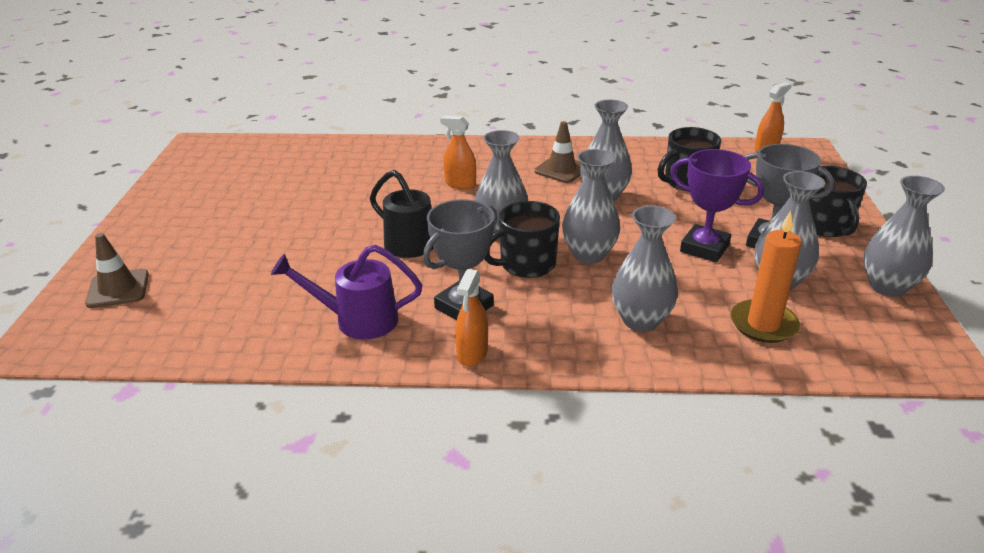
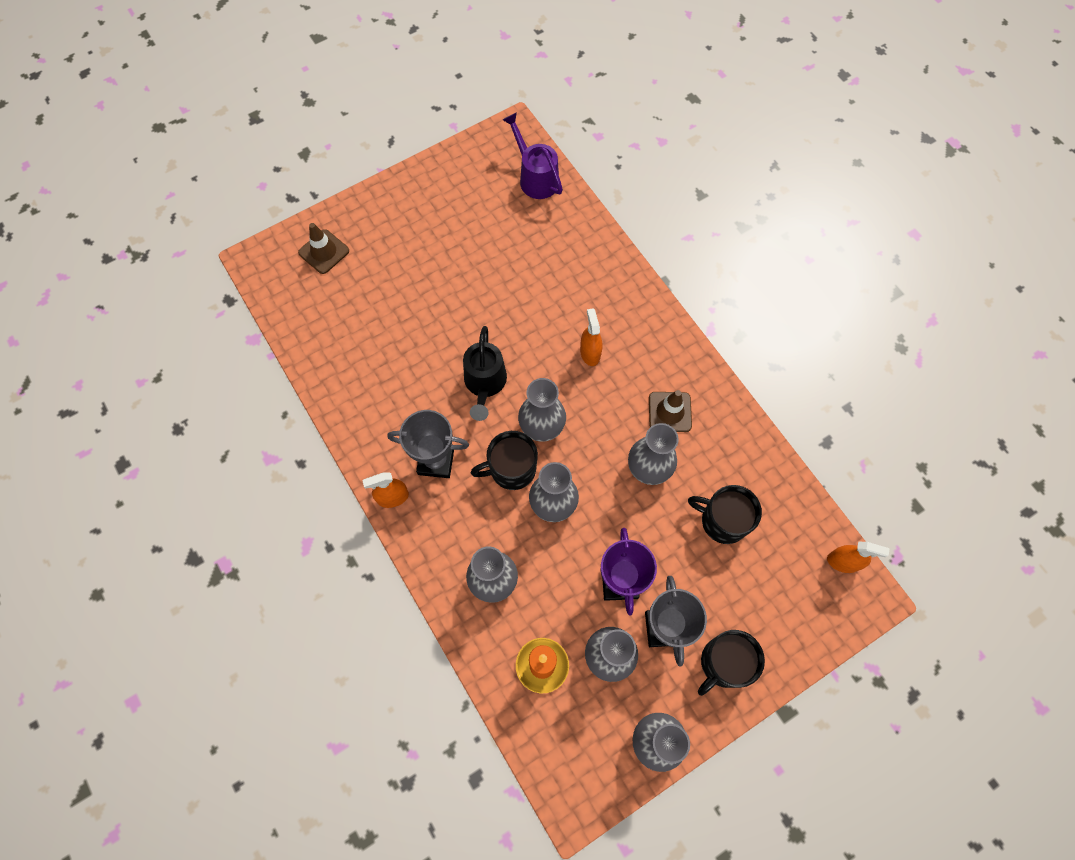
camera: 55 degrees right, 35 degrees up
purple watering can [271,245,422,340] -> purple watering can moved to [503,112,563,199]
black mug [484,201,560,278] -> black mug turned 45 degrees counterclockwise [471,431,538,490]

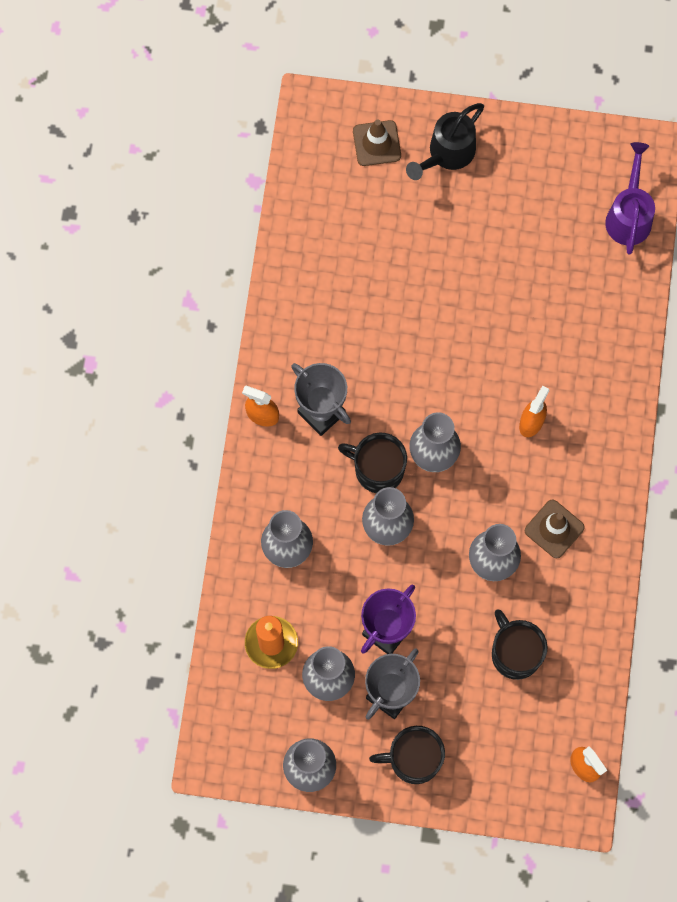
camera: 40 degrees right, 5 degrees up
black watering can [463,326,507,421] -> black watering can moved to [406,103,484,180]

